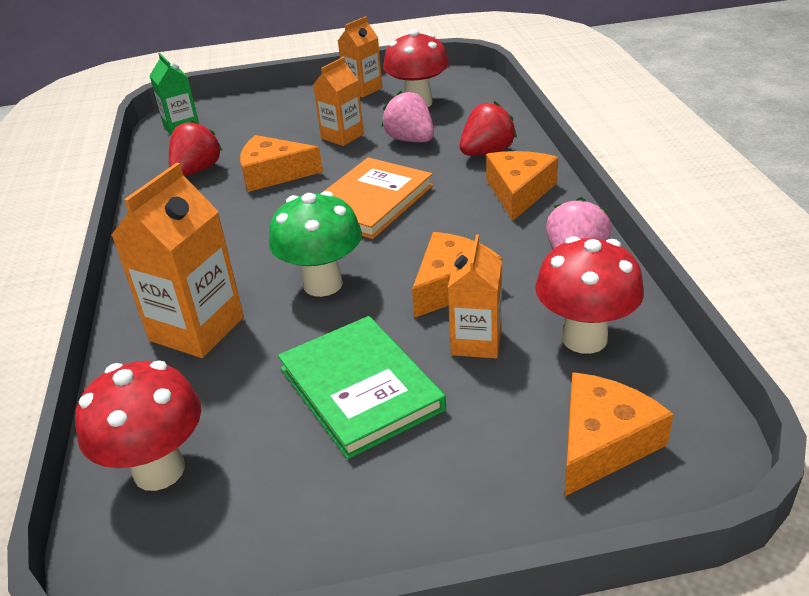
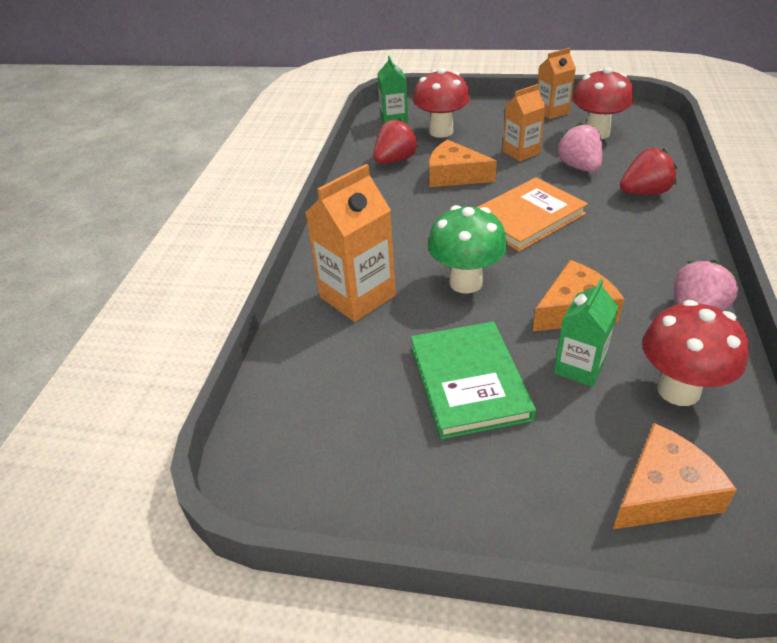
camera: 20 degrees right, 5 degrees up
red mushroom [75,361,201,491] -> red mushroom moved to [413,68,470,138]
orange carton [448,235,502,358] -> green carton [554,279,619,387]
orange cheese [486,151,558,221] -> none

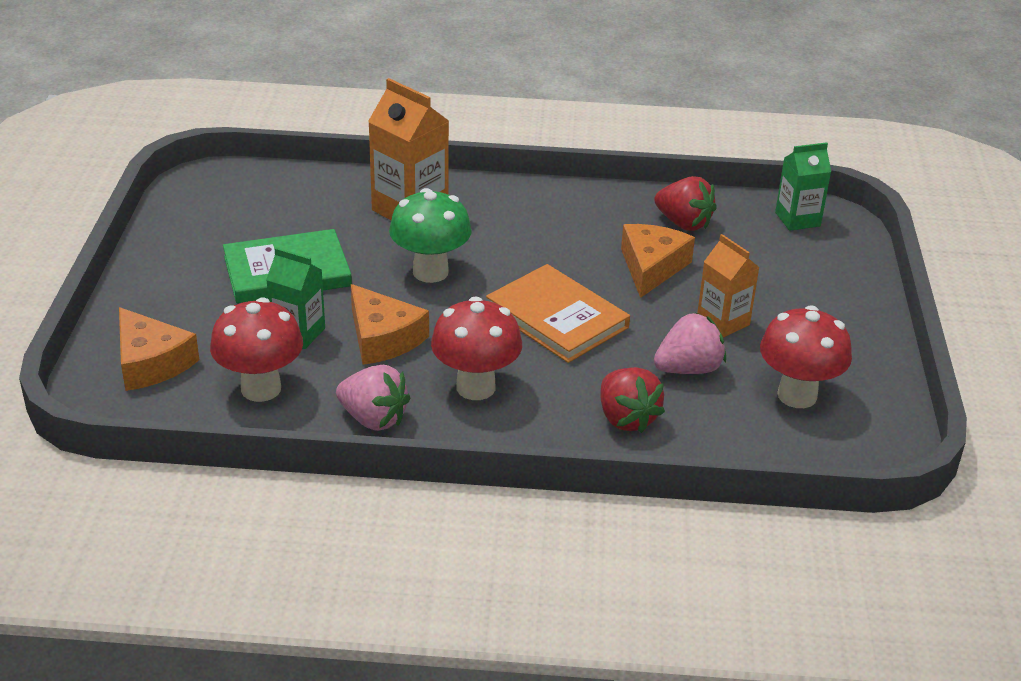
camera: 80 degrees right, 5 degrees down
red mushroom [413,68,470,138] -> red mushroom moved to [431,296,522,400]
orange carton [538,48,576,119] -> none

